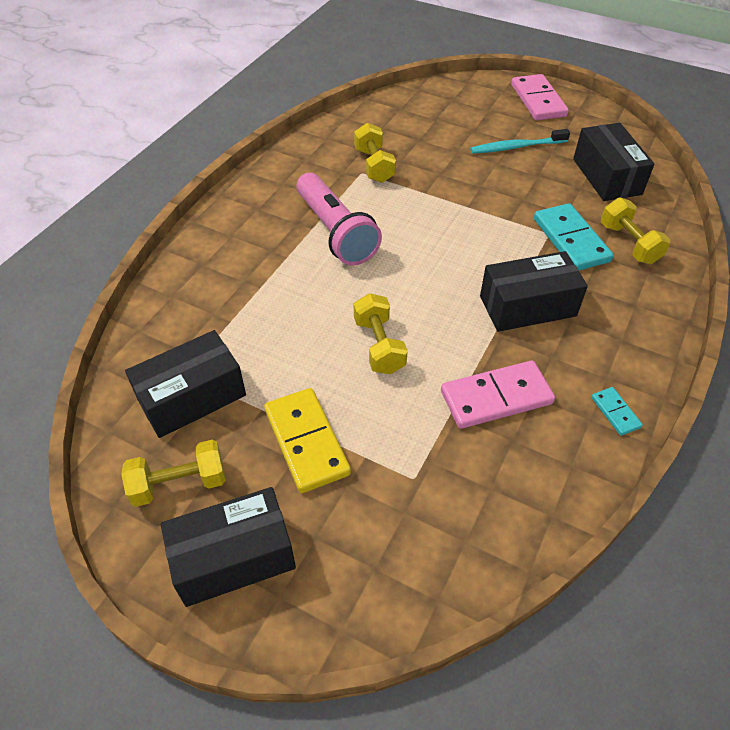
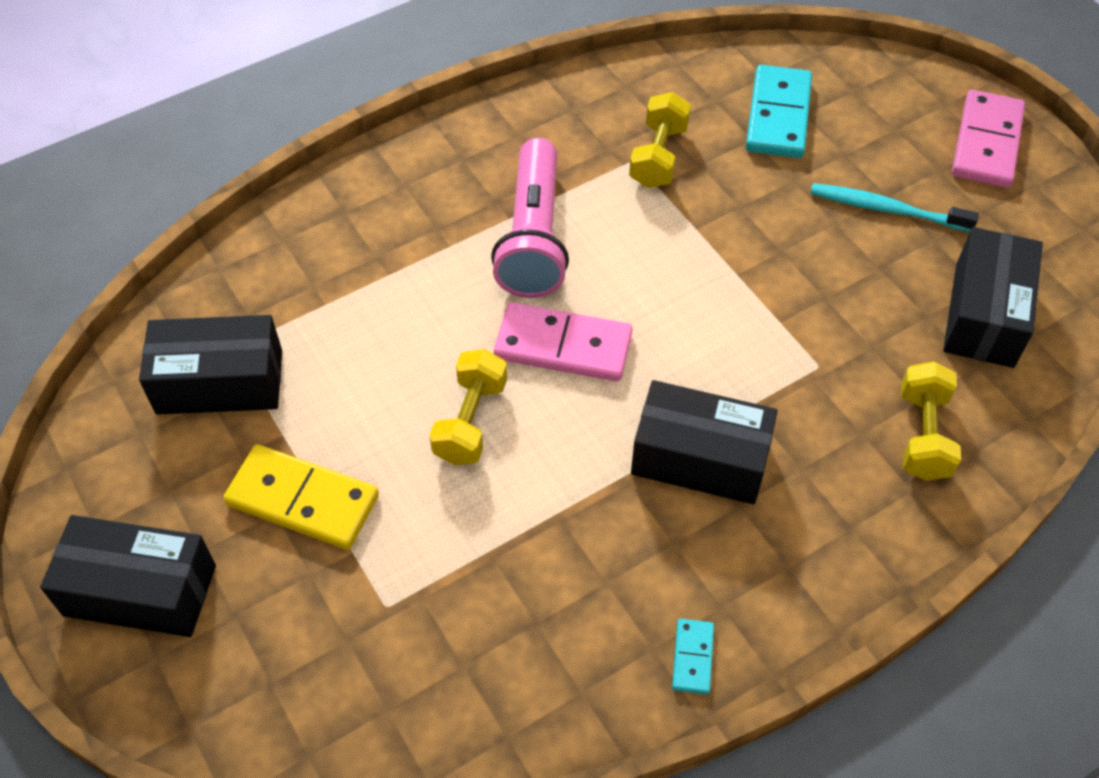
camera: 30 degrees right, 5 degrees up
yellow dumbbell [121,440,226,507] -> none
yellow domino [264,388,351,493] -> yellow domino turned 75 degrees counterclockwise [223,444,379,550]
pink domino [441,361,555,429] -> pink domino moved to [494,302,633,381]
turquoise domino [534,203,614,270] -> turquoise domino moved to [746,65,812,158]

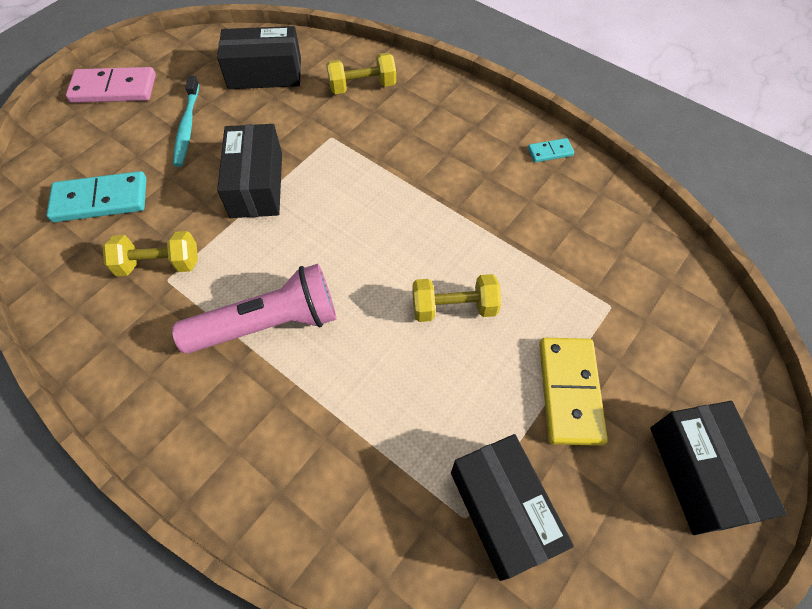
camera: 110 degrees left, 5 degrees up
pink domino [494,302,633,381] -> none
black box [631,380,778,504] -> black box moved to [217,124,282,218]

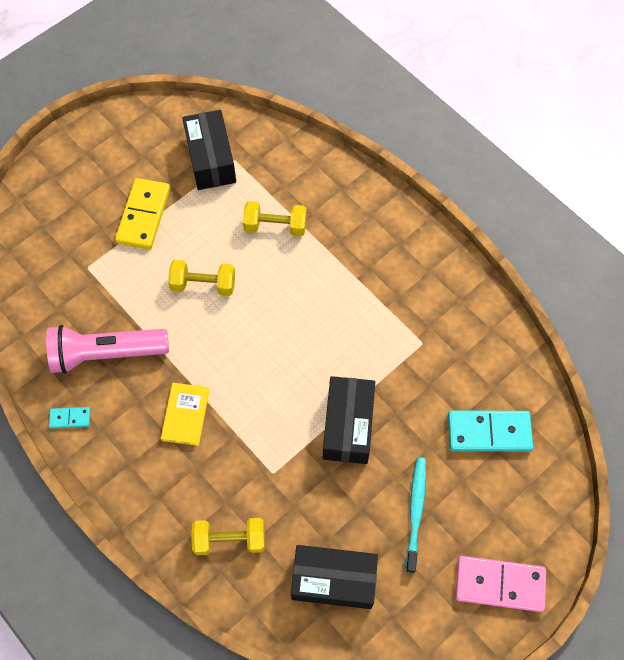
camera: 170 degrees left, 5 degrees up
yellow dumbbell [103,231,198,276] -> yellow dumbbell moved to [243,201,307,236]
pink flashlight [172,264,337,354] -> pink flashlight moved to [46,325,169,374]
black box [650,401,787,535] -> none
none -> yellow book [161,383,209,446]

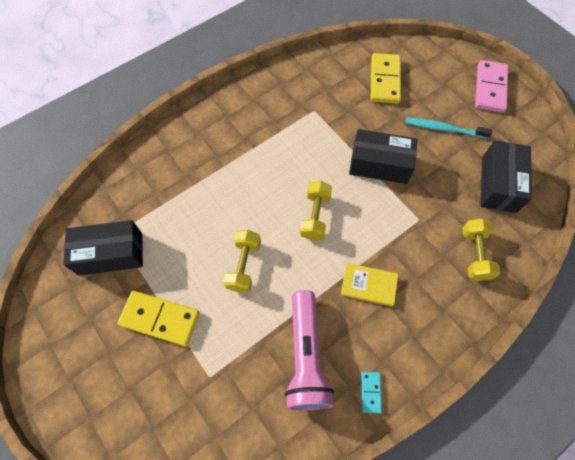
camera: 85 degrees left, 0 degrees up
yellow dumbbell [243,201,307,236] -> yellow dumbbell moved to [300,181,332,240]
turquoise domino [448,410,533,452] -> yellow domino [371,53,401,104]

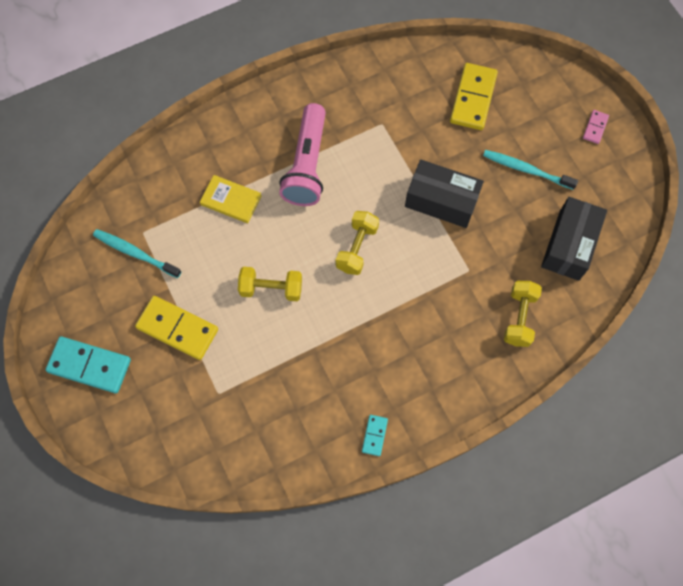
camera: 10 degrees right, 5 degrees up
black box [64,220,143,276] -> turquoise toothbrush [93,229,181,278]
yellow dumbbell [223,230,261,293] -> yellow dumbbell turned 75 degrees clockwise [238,267,302,301]
pink flashlight [284,290,334,410] -> pink flashlight moved to [279,103,326,206]
yellow book [341,263,398,307] -> yellow book moved to [200,175,261,223]
pink domino [475,60,508,113] -> pink domino [583,110,609,144], size x0.49
none -> turquoise domino [45,336,131,393]

